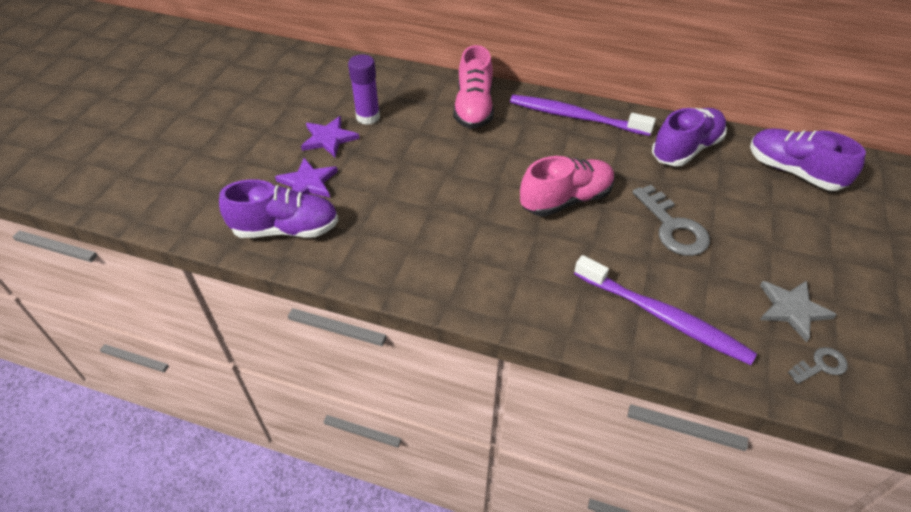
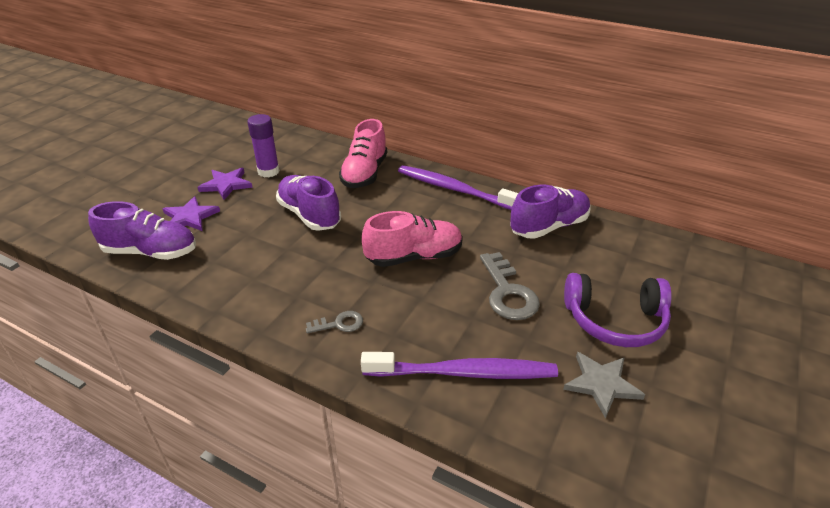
camera: 10 degrees right, 10 degrees down
purple toothbrush [574,255,757,365] -> purple toothbrush turned 45 degrees counterclockwise [361,352,558,379]
purple shoe [750,128,866,191] -> purple shoe moved to [276,175,341,231]
grey key [788,347,848,384] -> grey key moved to [306,311,363,334]
none -> purple headphones [564,273,672,347]

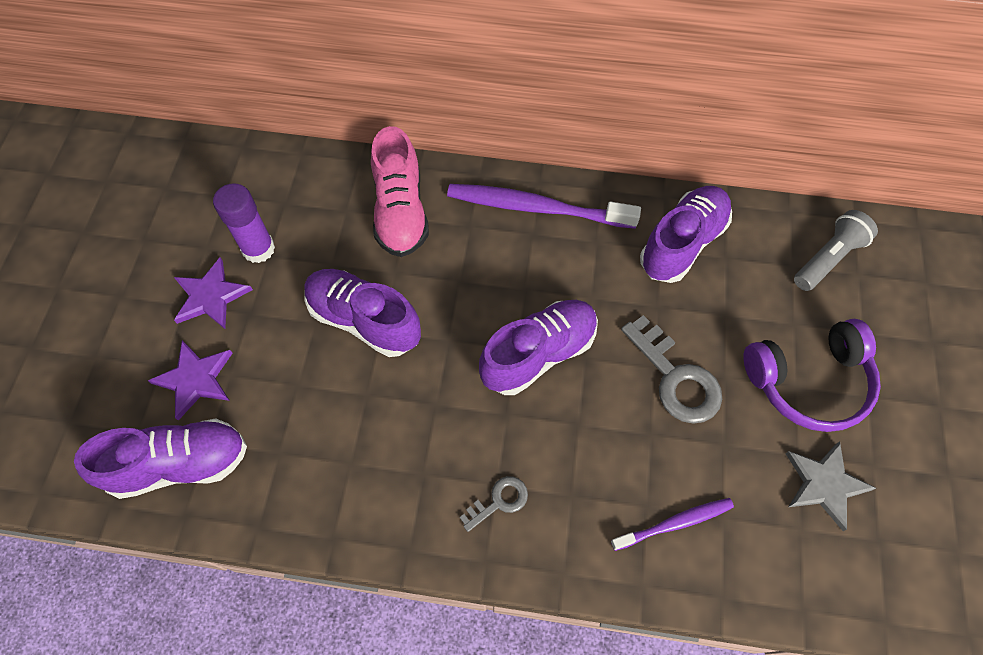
camera: 20 degrees left, 25 degrees up
purple toothbrush [361,352,558,379] -> purple toothbrush [611,498,734,551], size x0.56
pink shoe [362,211,463,267] -> purple shoe [479,300,598,395]
none -> grey flashlight [794,210,878,291]

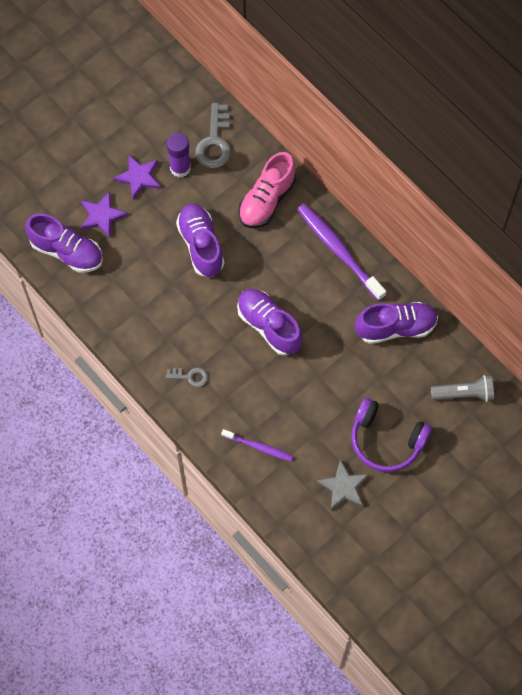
camera: 40 degrees right, 5 degrees up
purple shoe [479,300,598,395] -> purple shoe turned 135 degrees counterclockwise [237,289,302,356]
grey key [621,315,722,424] -> grey key moved to [195,103,231,169]

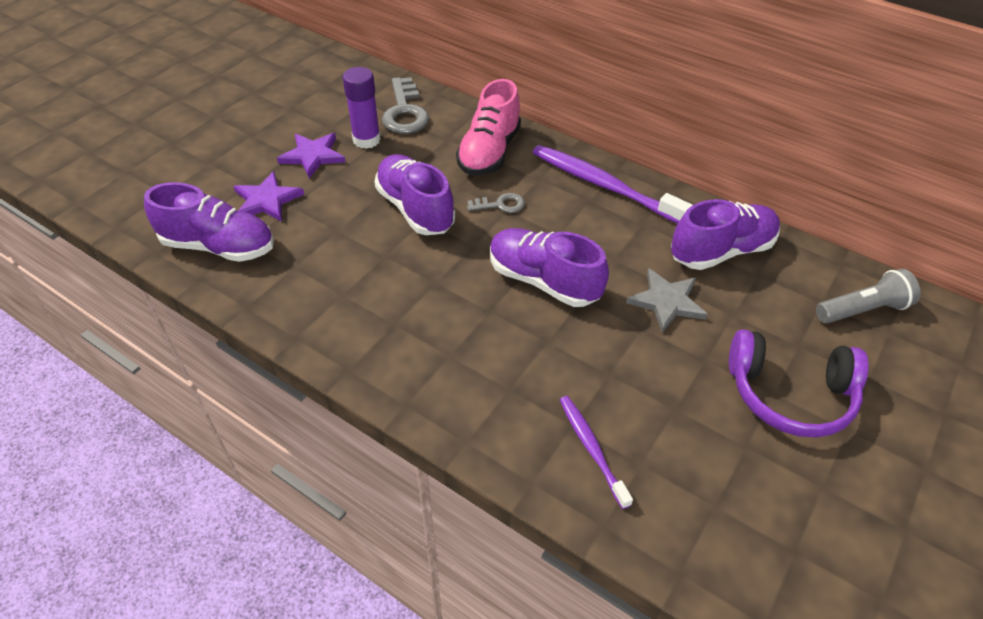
camera: 15 degrees left, 20 degrees down
grey key [166,367,208,387] -> grey key moved to [467,193,525,213]
purple toothbrush [221,429,293,461] -> purple toothbrush turned 120 degrees counterclockwise [559,396,633,509]
grey star [317,459,369,510] -> grey star moved to [626,268,708,333]

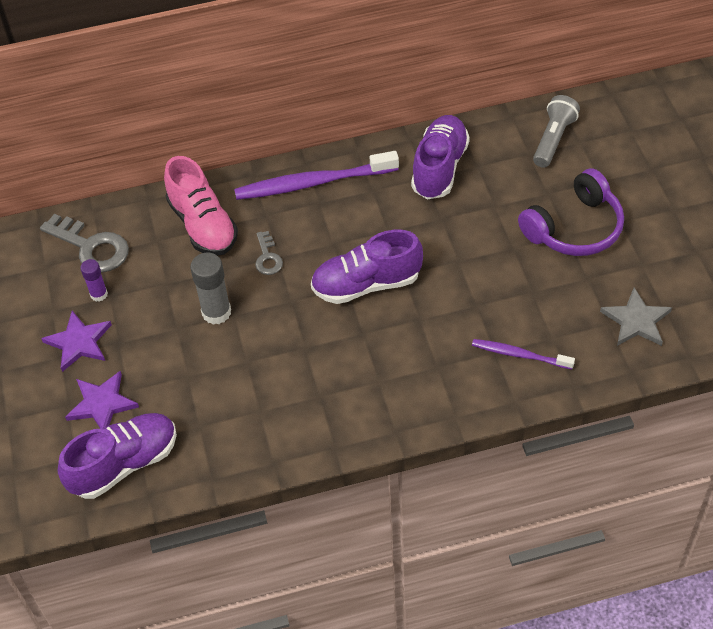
camera: 45 degrees left, 5 degrees up
purple glue stick [343,67,381,149] -> purple glue stick [80,259,108,302], size x0.60
purple shoe [374,154,455,235] -> grey glue stick [190,253,231,325]
grey key [467,193,525,213] -> grey key turned 135 degrees clockwise [255,231,283,275]
grey star [626,268,708,333] -> grey star moved to [600,287,672,346]

